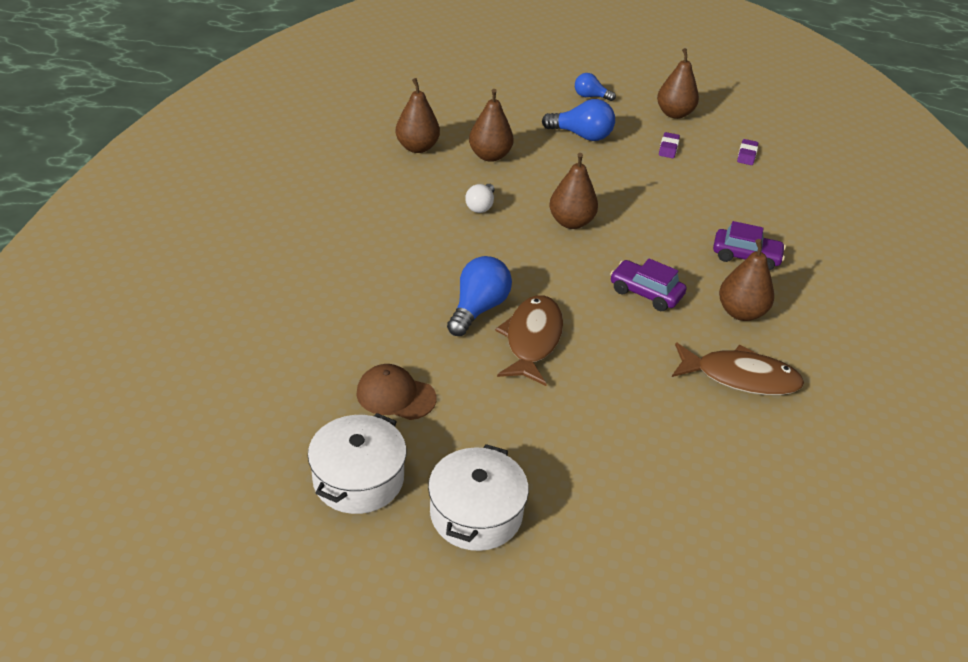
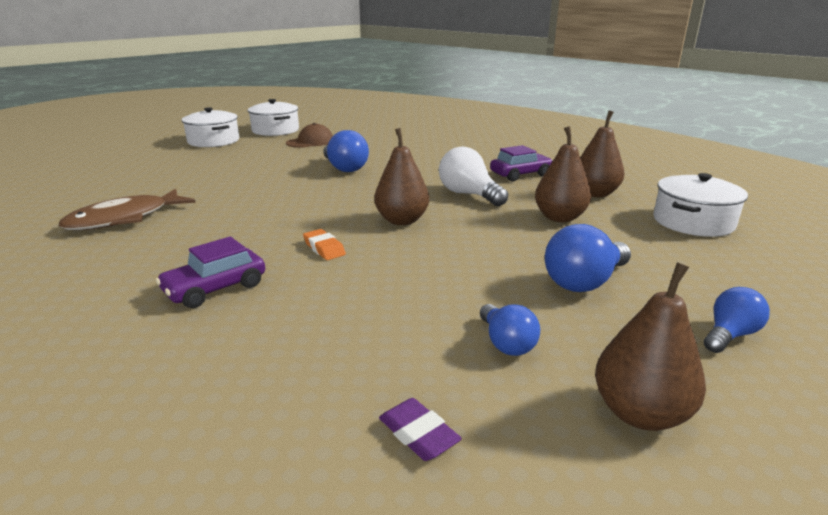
camera: 125 degrees right, 15 degrees down
white light bulb [465,184,495,213] -> white light bulb [439,146,508,206], size x1.61
brown fish [495,295,563,386] -> none
purple car [610,258,687,311] -> purple car moved to [490,145,553,181]
purple eraser [659,132,680,158] -> blue light bulb [480,304,540,356]
brown pear [719,239,774,321] -> none
none -> orange eraser [303,229,346,260]
none -> white pot [653,173,748,237]

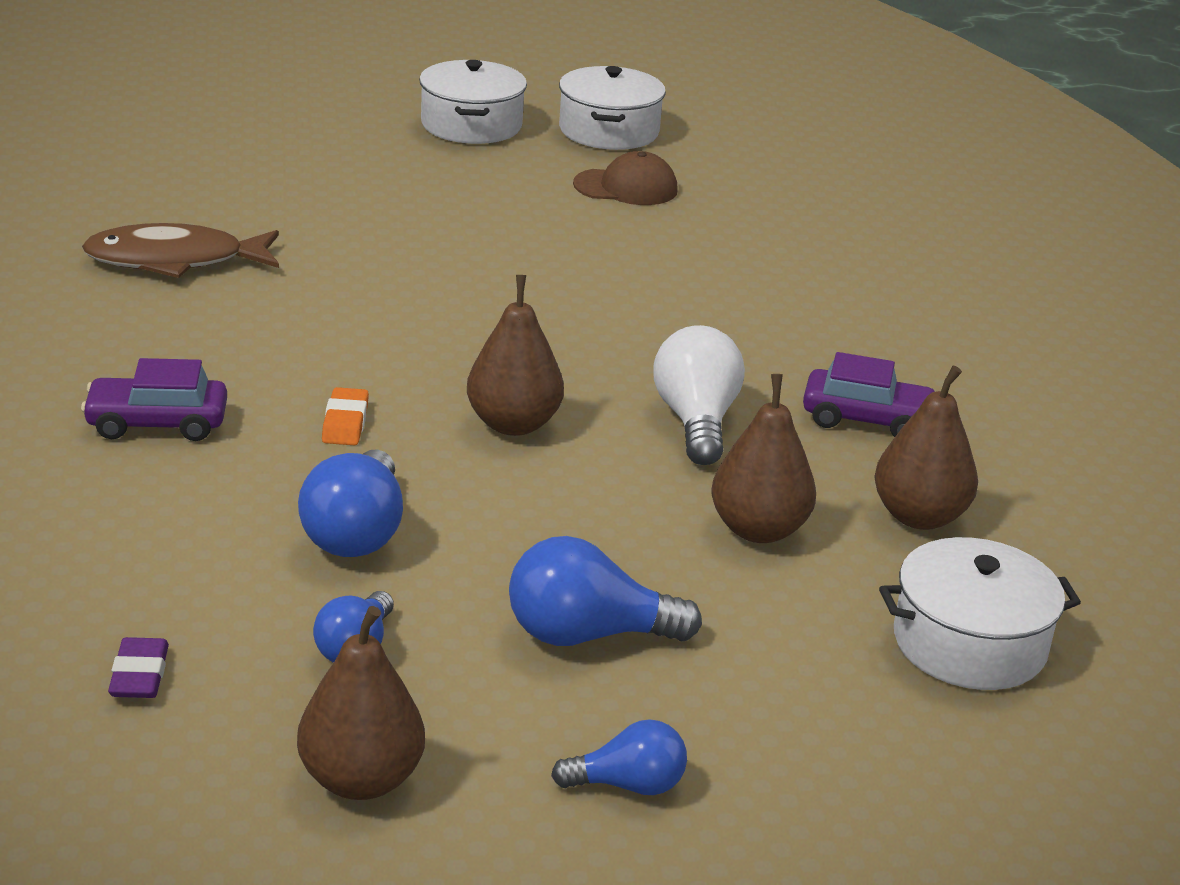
camera: 35 degrees right, 5 degrees up
blue light bulb [323,130,369,172] -> blue light bulb moved to [298,449,403,557]

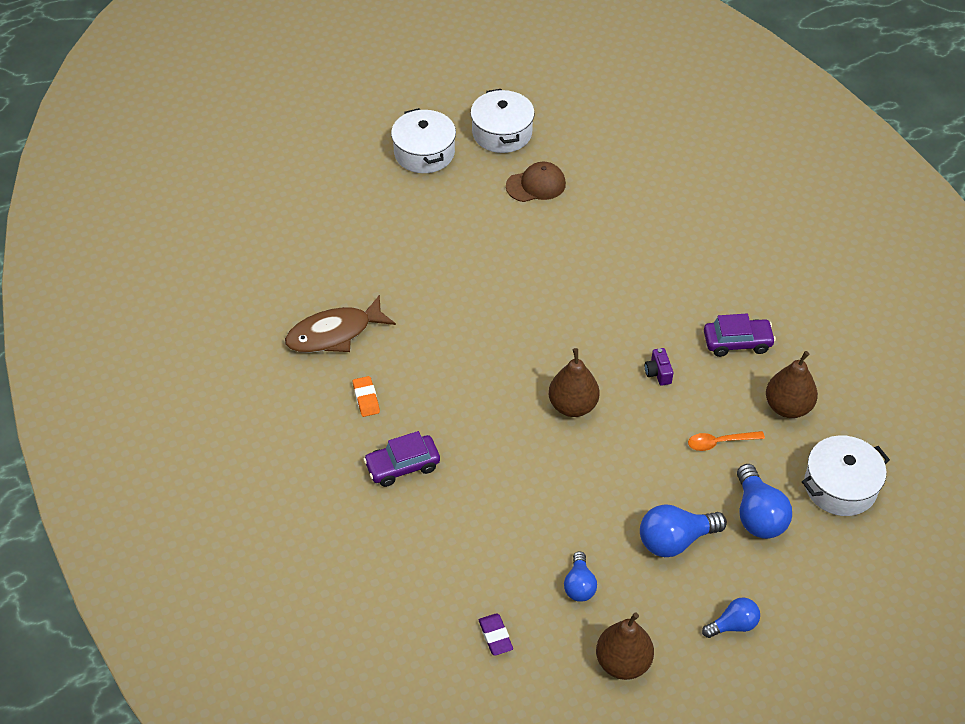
camera: 15 degrees left, 20 degrees up
blue light bulb [298,449,403,557] -> blue light bulb moved to [737,464,792,539]
orange eraser [322,387,369,445] -> orange eraser moved to [353,376,380,417]
white light bulb [654,325,745,465] -> purple camera [645,348,674,386]
brown pear [712,374,816,543] -> orange spoon [688,431,765,451]

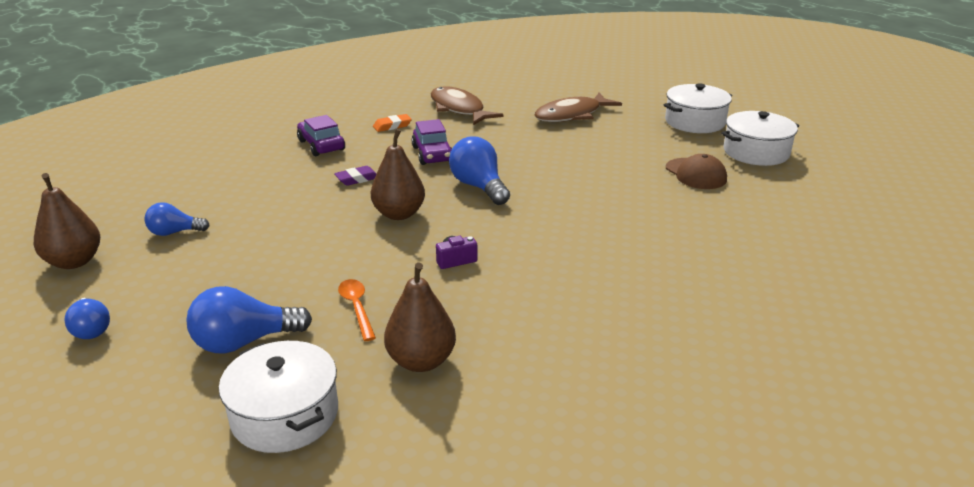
camera: 80 degrees right, 20 degrees down
purple eraser [479,613,513,656] -> purple eraser moved to [334,166,377,186]
blue light bulb [640,504,727,557] -> blue light bulb moved to [449,137,510,205]
purple car [704,314,776,357] -> purple car moved to [411,119,452,165]
none -> brown fish [534,93,622,122]

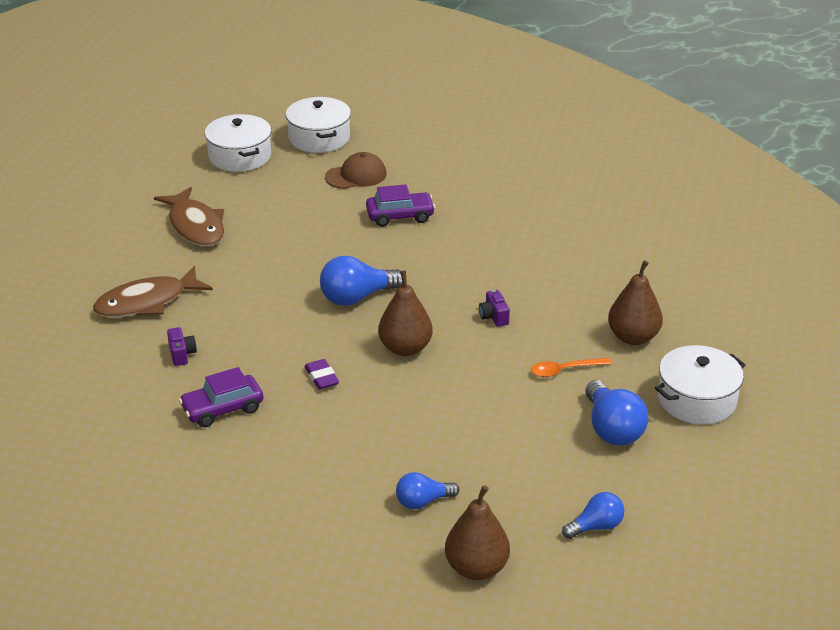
camera: 85 degrees left, 5 degrees up
blue light bulb [144,202,210,236] -> blue light bulb turned 75 degrees clockwise [396,472,459,509]
orange eraser [373,114,412,132] -> purple camera [167,327,197,366]
purple car [411,119,452,165] -> purple car moved to [366,184,435,227]

